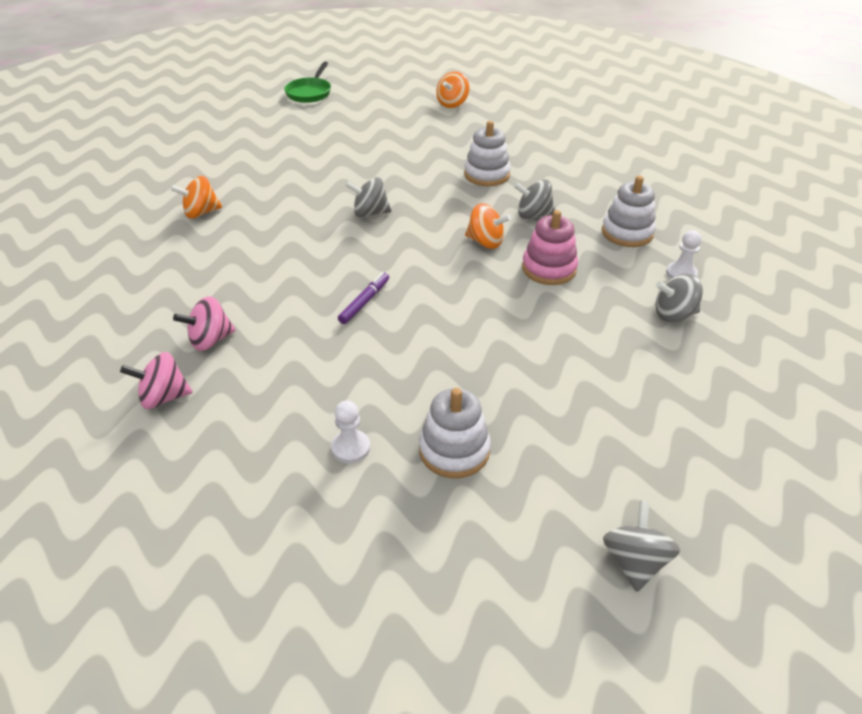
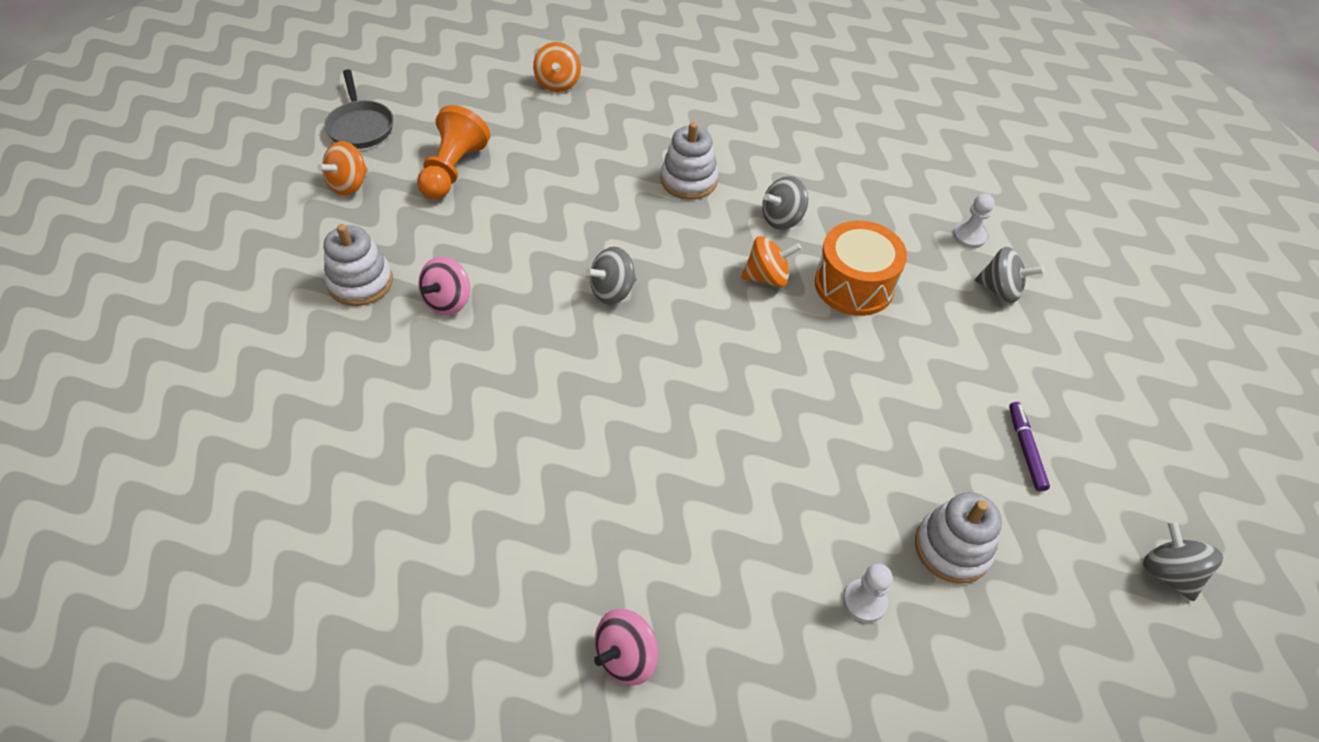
camera: 35 degrees left, 10 degrees up
orange spinning top [170,176,222,219] -> orange spinning top moved to [317,141,368,196]
pink spinning top [173,296,236,351] -> pink spinning top moved to [418,257,470,315]
green pan [284,62,331,103] -> grey pan [325,69,393,149]
purple marker [338,272,389,324] -> purple marker moved to [1009,402,1050,492]
pink stacking toy [522,210,578,285] -> orange drum [815,221,907,316]
white stacking toy [602,176,656,247] -> white stacking toy moved to [324,224,393,306]
grey spinning top [656,274,703,322] -> grey spinning top turned 120 degrees counterclockwise [975,247,1044,303]
none -> orange pawn [417,105,490,200]

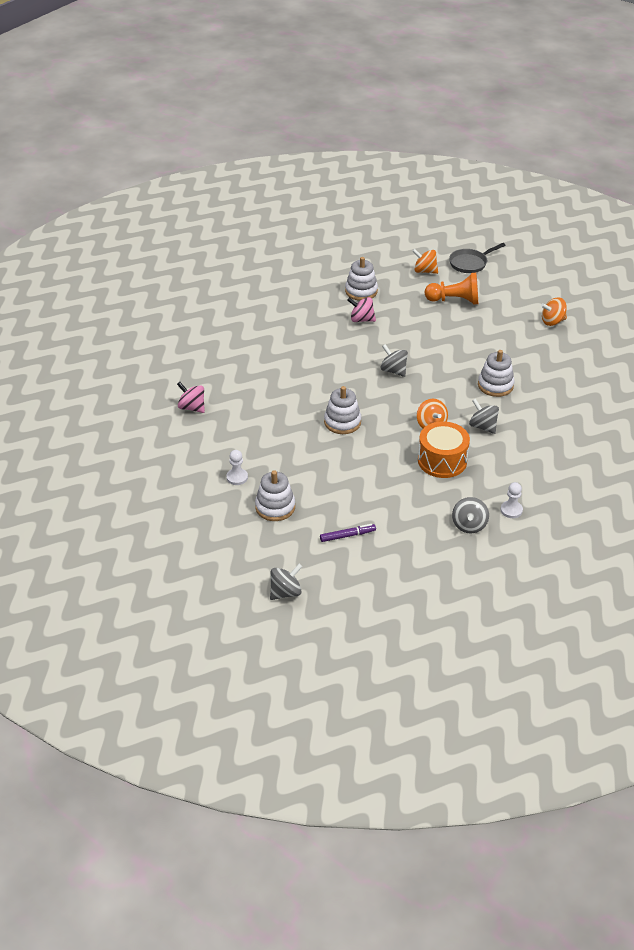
camera: 80 degrees right, 10 degrees down
none -> white stacking toy [324,386,361,434]

